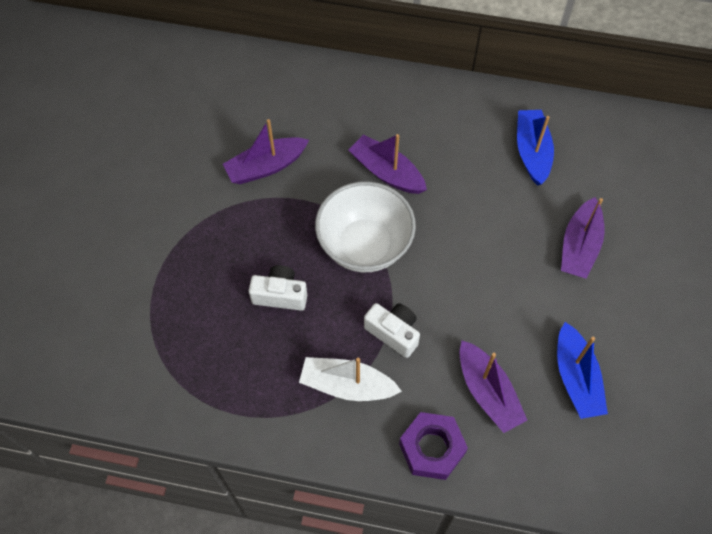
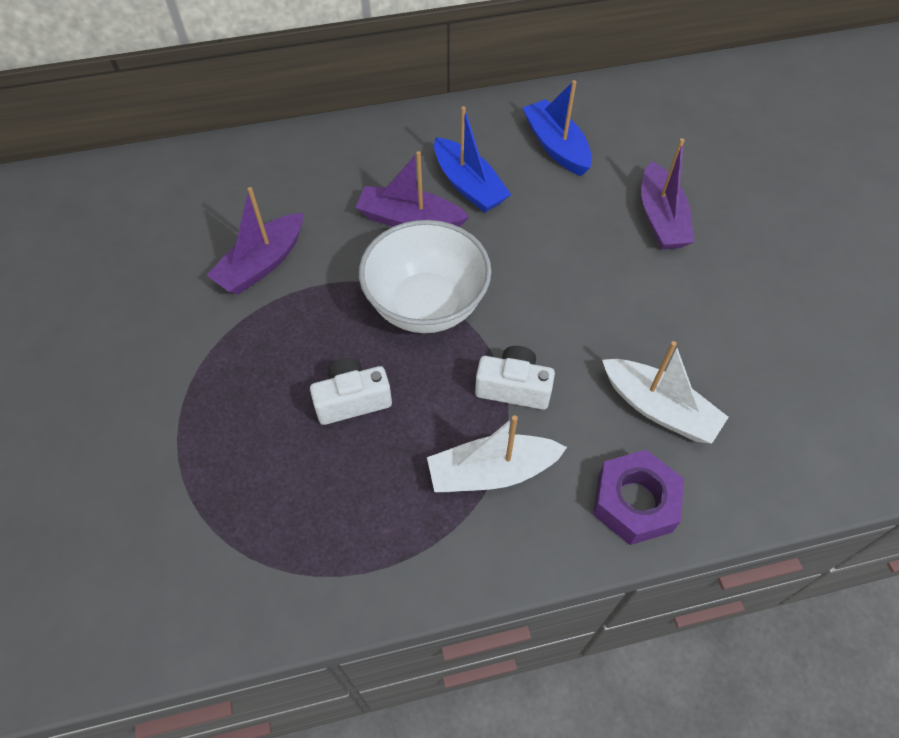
camera: 25 degrees left, 5 degrees down
purple boat [460,340,527,433] -> white boat [602,341,729,444]
blue boat [557,322,608,419] -> blue boat moved to [434,106,511,213]

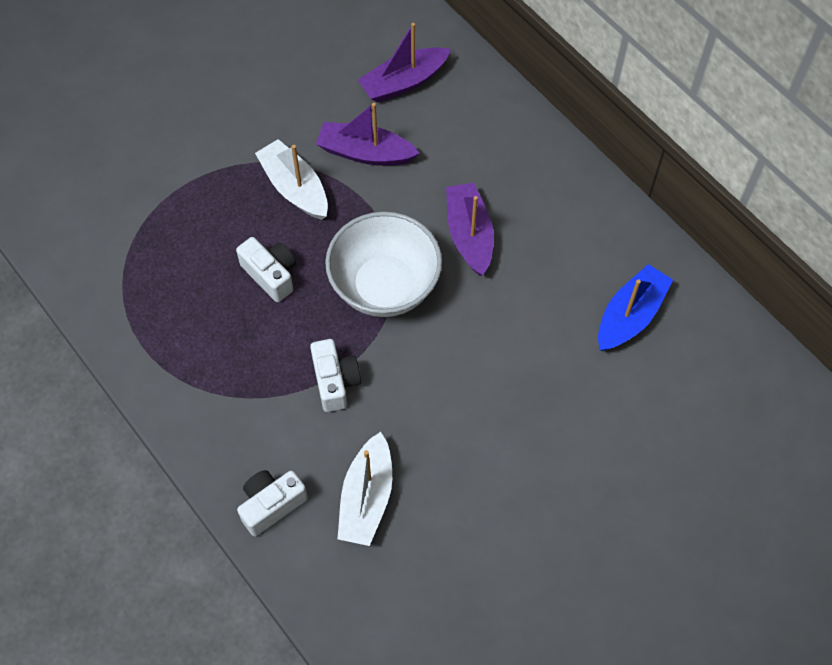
camera: 65 degrees right, 5 degrees up
white boat [427,415,567,492] -> white boat moved to [255,139,328,220]
blue boat [434,106,511,213] -> none
purple nut [593,450,684,545] -> white camera [237,470,308,536]
purple boat [641,138,695,249] -> purple boat moved to [358,23,451,102]

